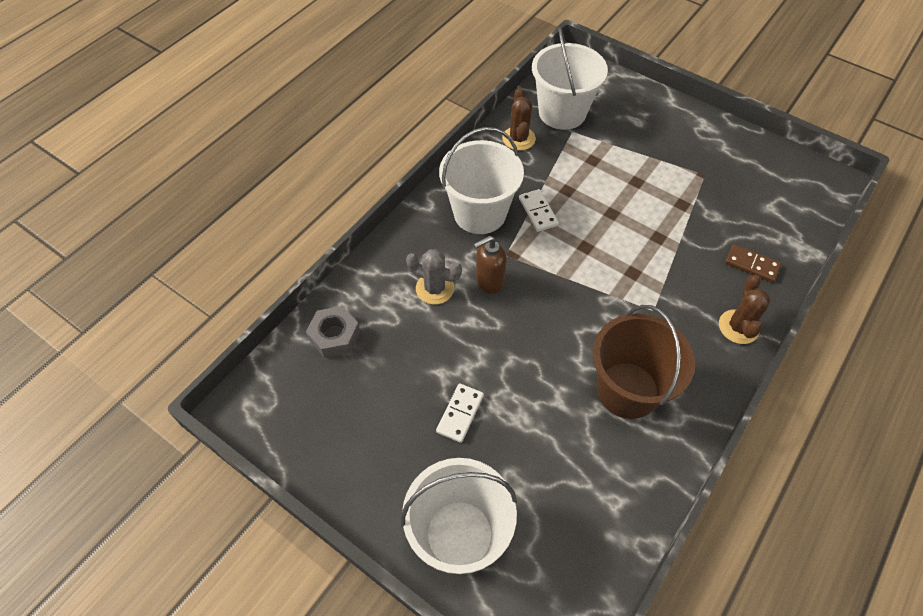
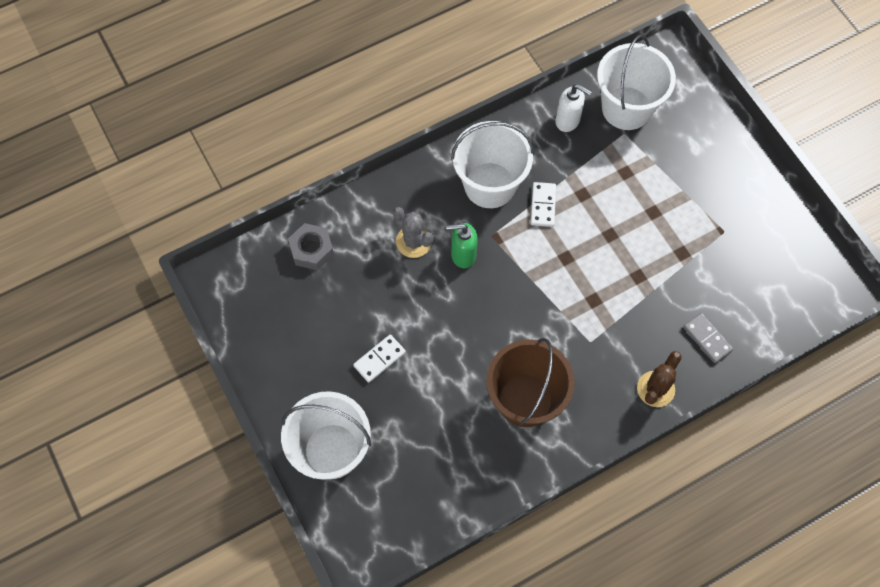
camera: 25 degrees right, 10 degrees up
brown soap dispenser [474,236,507,294] -> green soap dispenser [446,223,478,268]
brown cactus [502,88,536,151] -> white soap dispenser [556,84,592,132]
brown domino [725,244,781,283] -> grey domino [683,313,734,363]

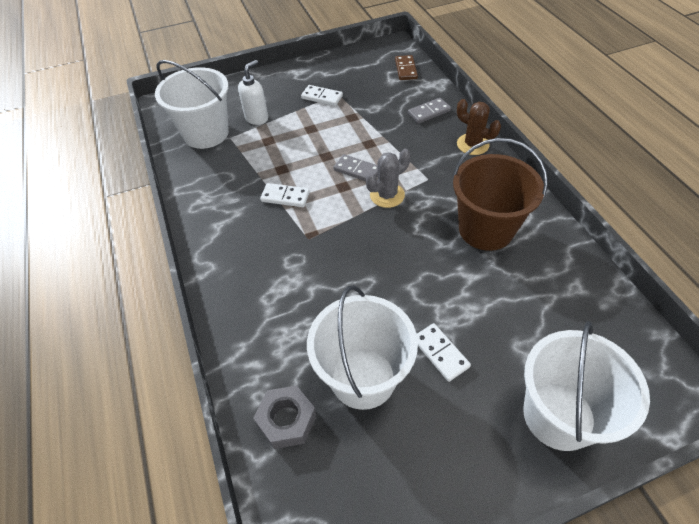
camera: 80 degrees left, 15 degrees down
grey cactus [393,207,434,258] -> grey cactus moved to [366,149,411,208]
green soap dispenser [446,223,478,268] -> none
white bucket [451,121,534,208] -> white bucket moved to [307,285,418,410]
white soap dispenser [556,84,592,132] -> white soap dispenser moved to [238,60,268,125]
none -> white domino [301,85,343,106]
none -> grey domino [333,154,378,181]
none -> brown domino [395,55,418,80]

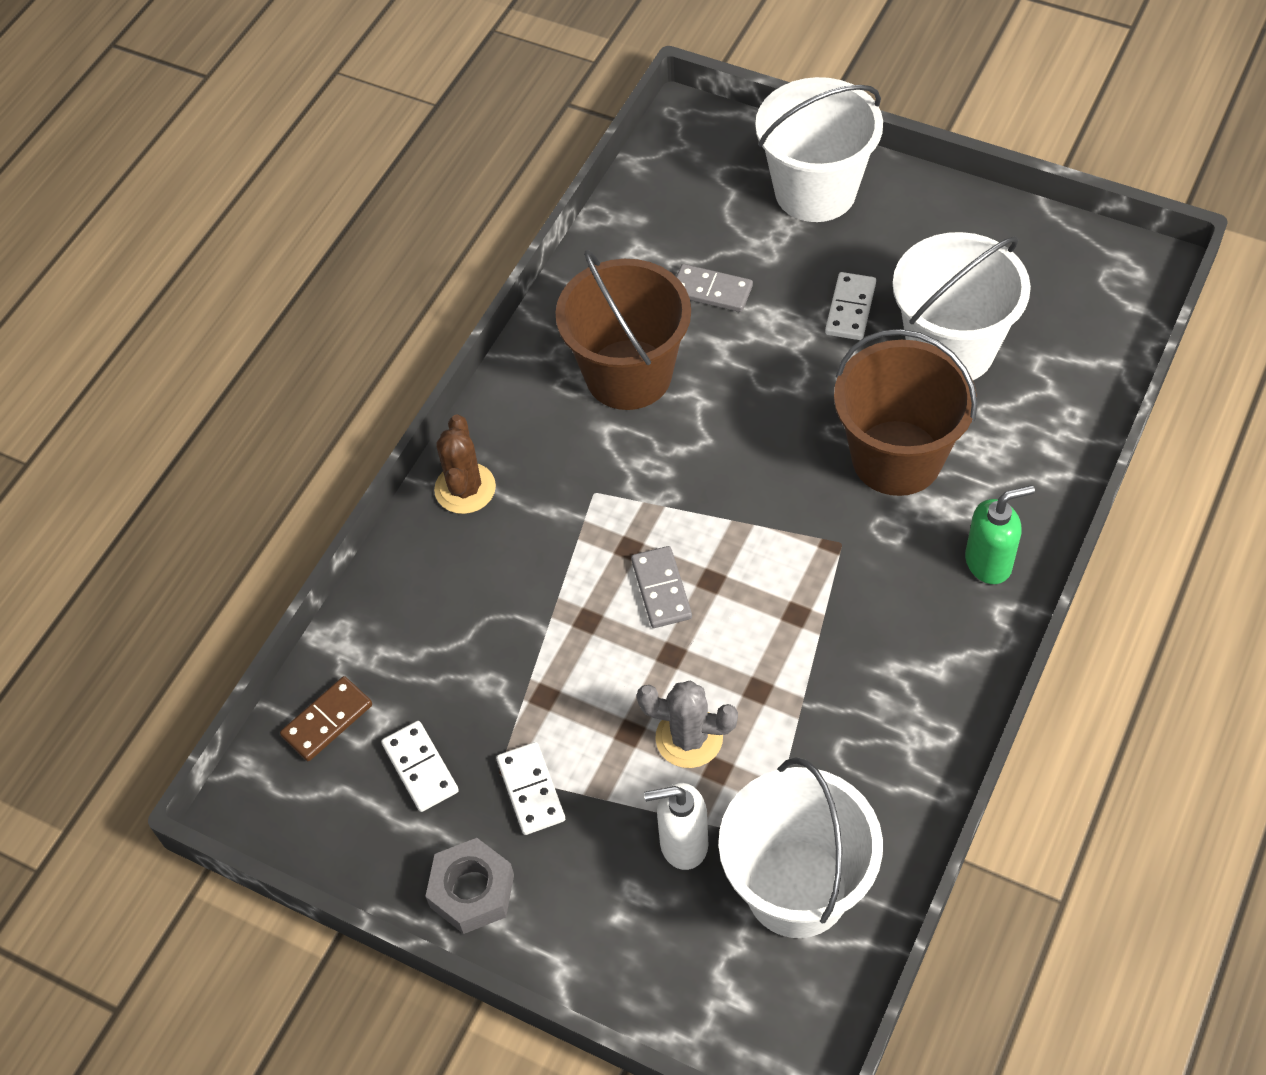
camera: 130 degrees left, 5 degrees up
grey nut [253,385,316,449] -> grey nut moved to [425,838,514,934]
white domino [260,183,310,207] -> white domino moved to [381,721,459,812]
grey cactus [366,149,411,208] -> grey cactus moved to [637,680,738,768]
grey domino [408,98,451,124] -> grey domino moved to [676,264,753,312]
none -> brown bucket [834,329,977,496]
none -> green soap dispenser [965,485,1035,584]

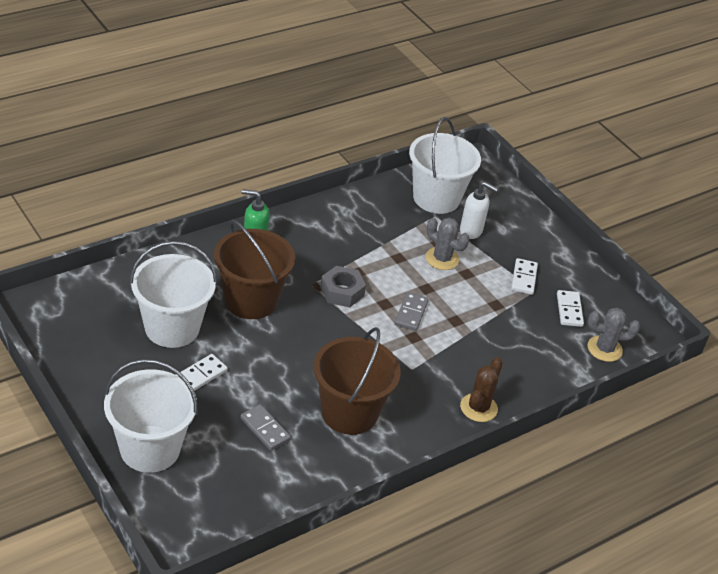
camera: 160 degrees left, 15 degrees down
brown domino [280,676,372,761] -> grey cactus [588,308,640,362]
grey nut [425,838,514,934] -> grey nut moved to [320,266,366,307]

